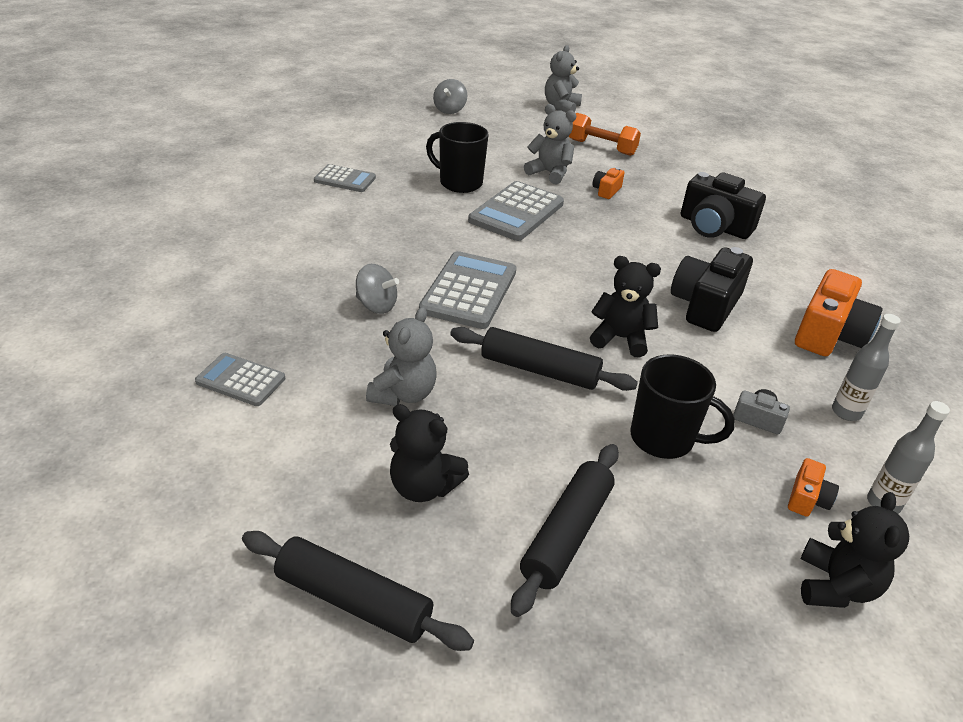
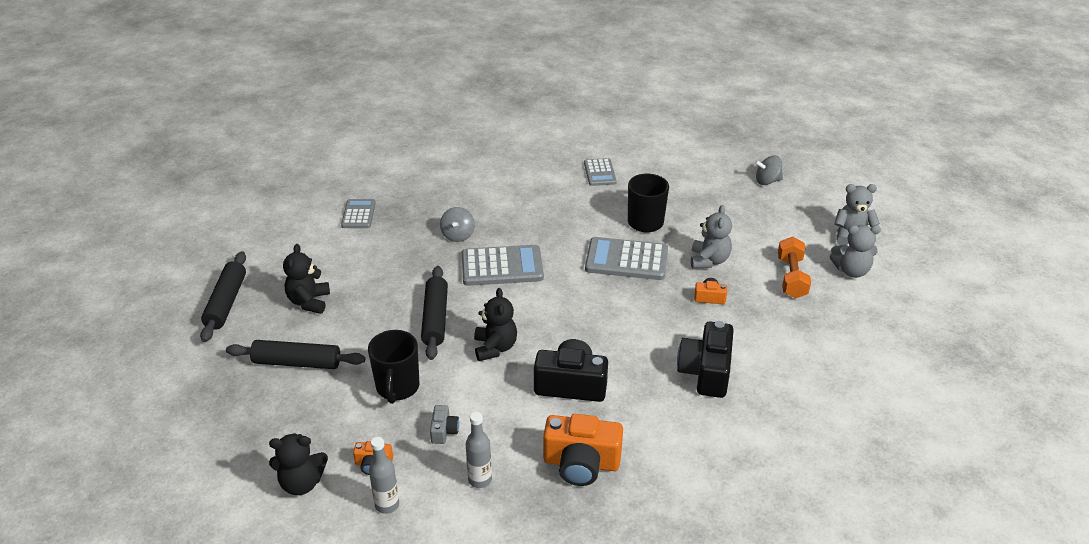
camera: 70 degrees right, 0 degrees up
grey teddy bear [366,307,436,406] -> grey teddy bear moved to [830,225,881,278]

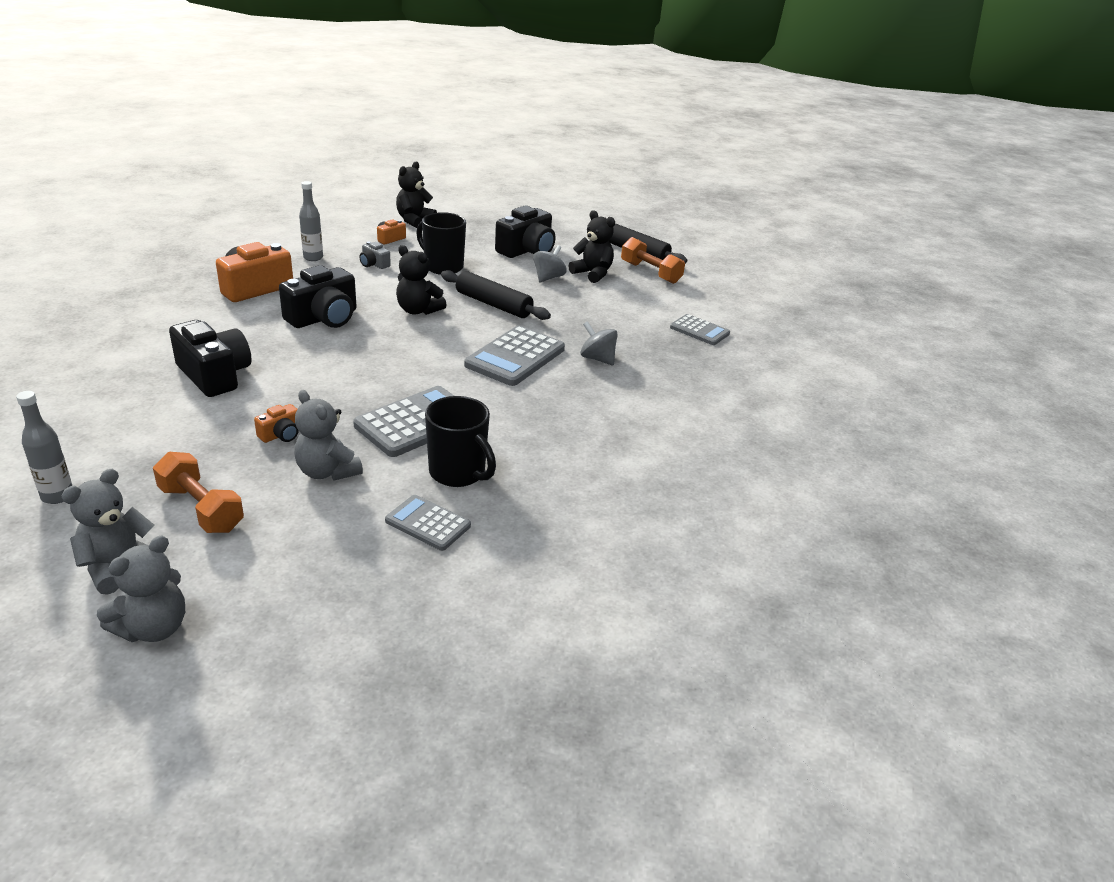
camera: 125 degrees right, 5 degrees down
black rolling pin [226,340,365,369] -> black camera [495,206,555,258]
grey bottle [369,437,399,514] -> grey bottle moved to [16,391,72,504]
grey calculator [584,158,617,186] -> grey calculator moved to [385,495,471,551]
grey spinning top [755,156,783,185] -> grey spinning top moved to [533,245,567,283]
none -> orange dumbbell [621,237,685,284]

